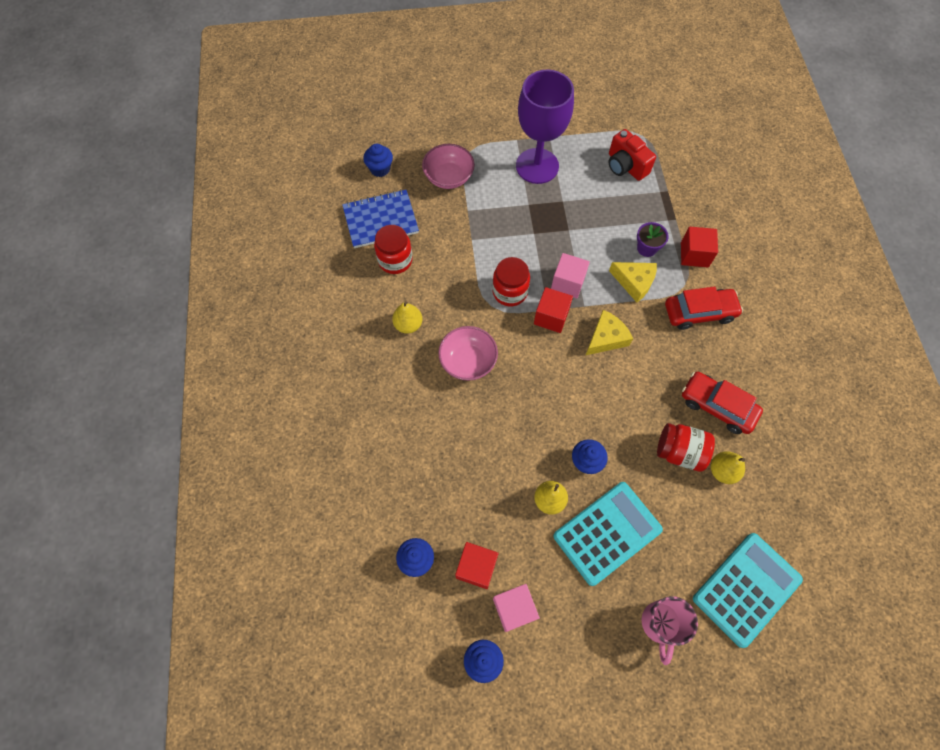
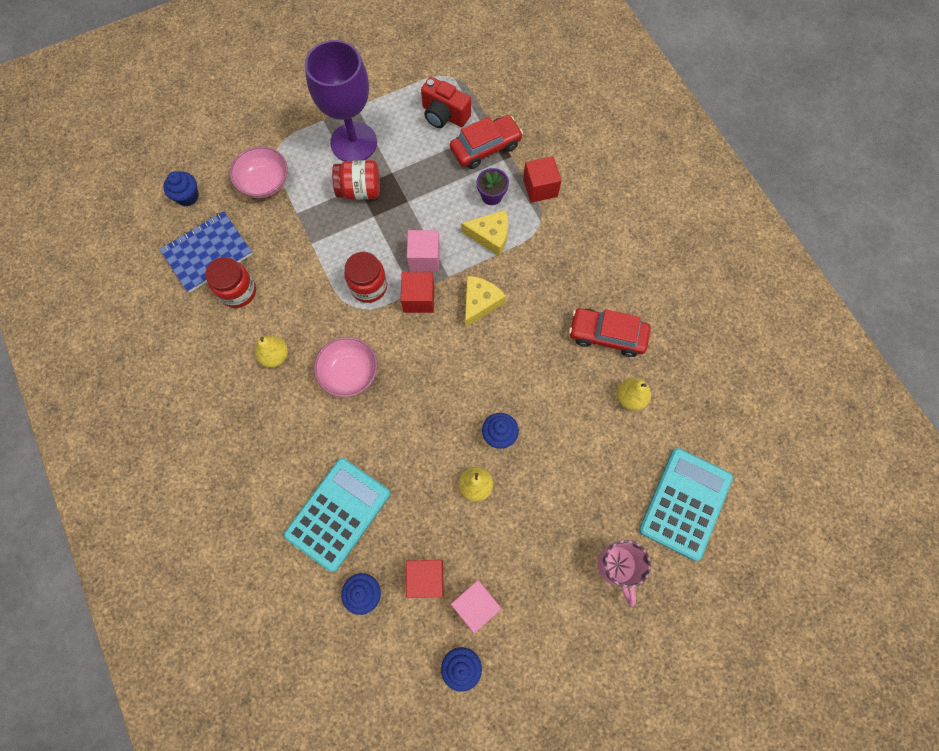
camera: 20 degrees left, 5 degrees up
turquoise calculator [553,482,663,586] -> turquoise calculator moved to [284,458,390,572]
red jar [657,423,715,472] -> red jar moved to [332,160,380,200]
red car [665,286,743,330] -> red car moved to [450,115,523,169]

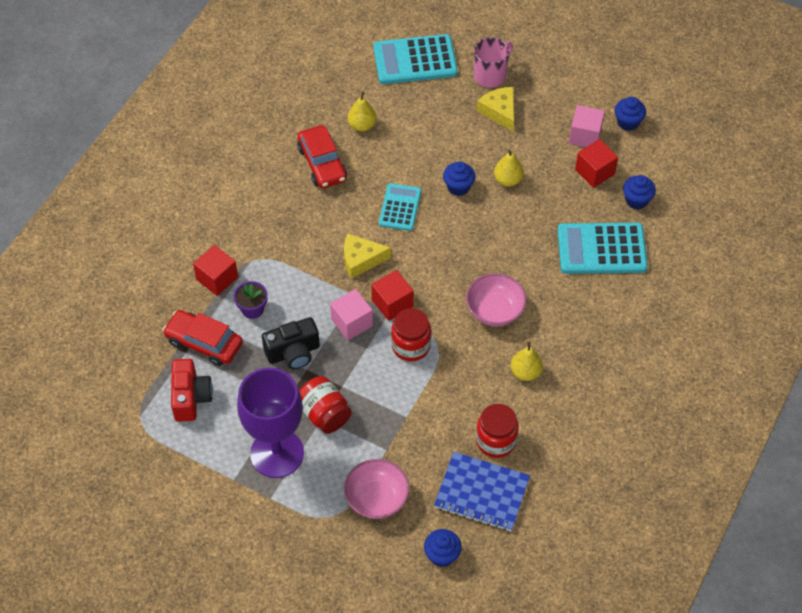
camera: 125 degrees left, 15 degrees down
yellow cheese [461,210,508,256] -> yellow cheese moved to [477,87,514,131]
none -> black camera [262,317,320,369]
none -> turquoise calculator [379,183,421,231]

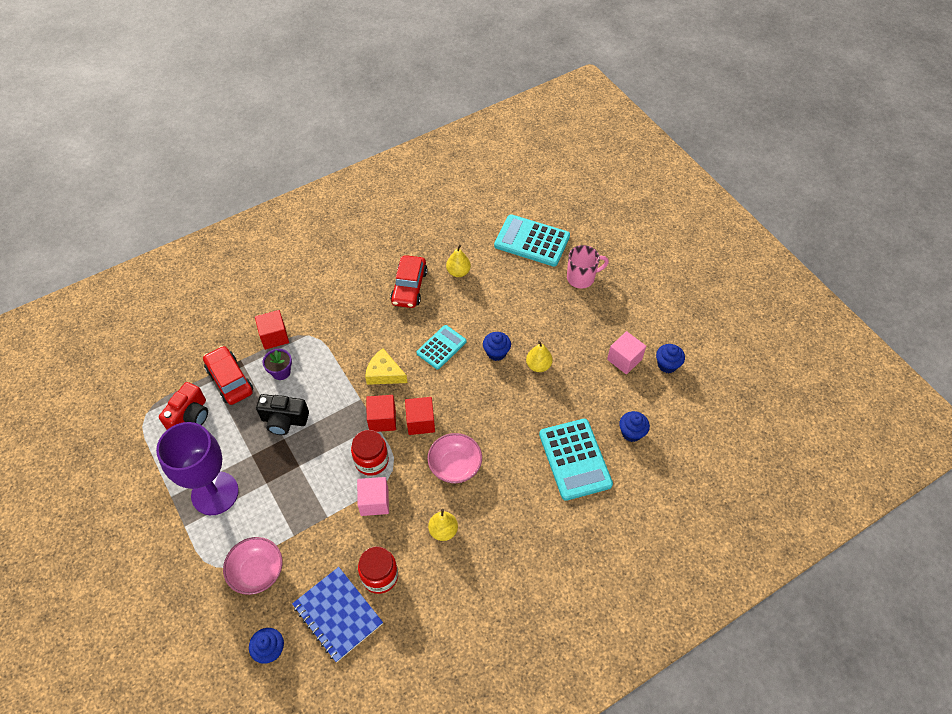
camera: 30 degrees right, 0 degrees up
red jar [299,376,352,434] -> none
pink cube [330,289,373,340] -> pink cube moved to [357,477,389,516]
yellow cheese [477,87,514,131] -> none
turquoise calculator [557,223,648,274] -> turquoise calculator turned 135 degrees counterclockwise [539,419,613,501]
red cube [575,139,618,188] -> red cube moved to [405,397,435,435]

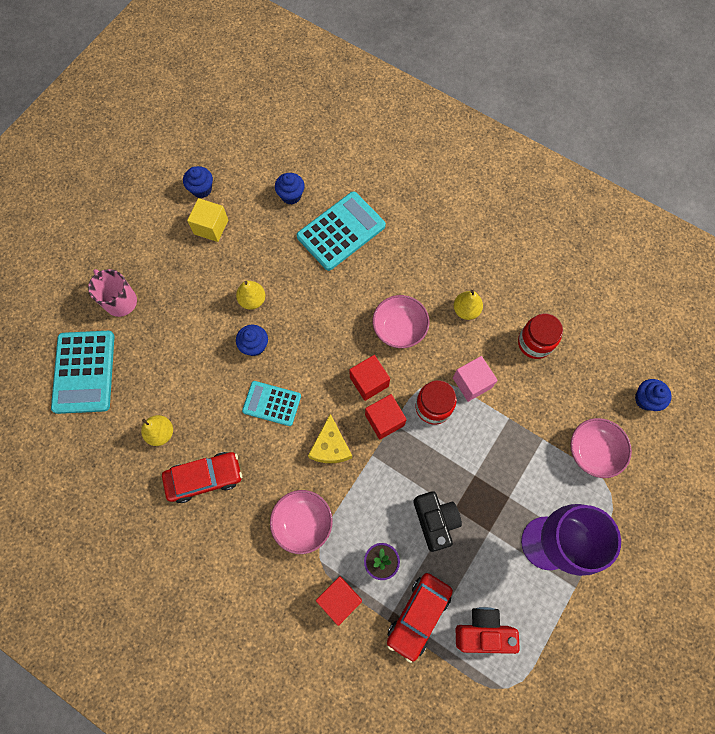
camera: 115 degrees left, 15 degrees up
blue notebook [292,567,383,662] -> none
pink cube [607,331,646,374] -> yellow cube [187,198,228,242]
none -> pink bowl [270,490,333,554]

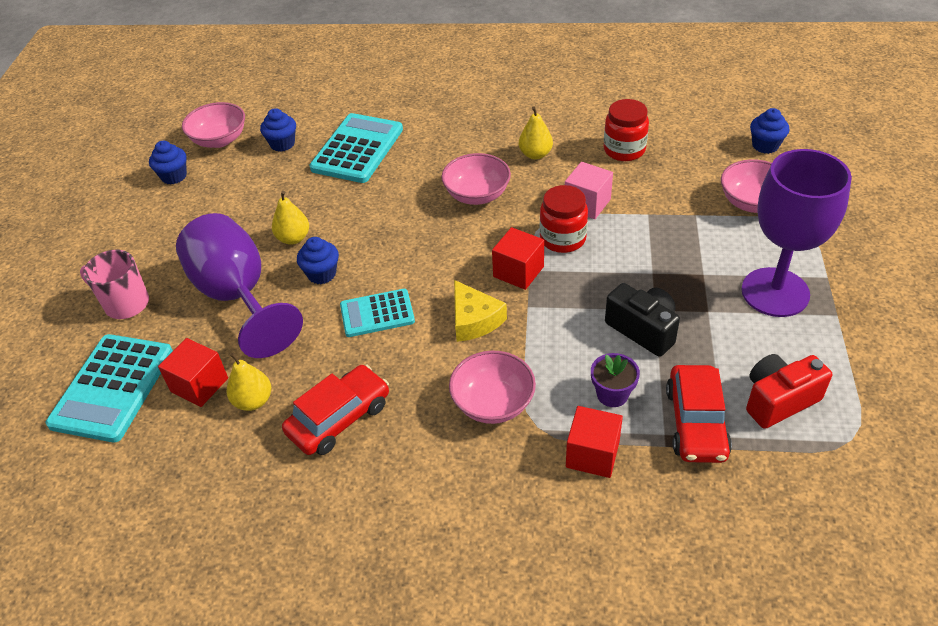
camera: 25 degrees left, 25 degrees down
turquoise calculator [51,331,115,414] -> turquoise calculator turned 45 degrees clockwise [46,334,173,443]
yellow cube [187,198,228,242] -> none
red cube [349,355,390,401] -> red cube moved to [158,338,228,407]
none -> purple goblet [176,213,303,358]
none -> pink bowl [182,102,245,148]

